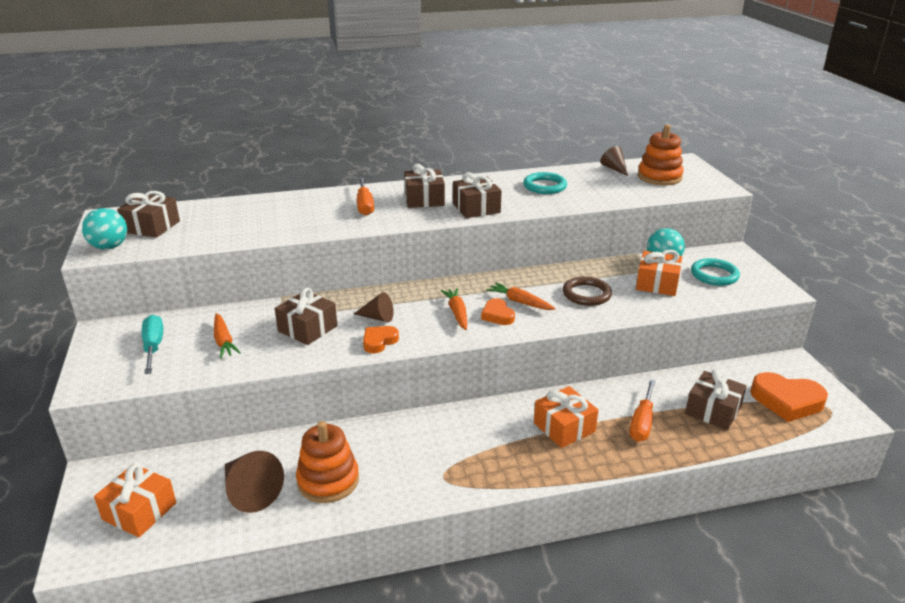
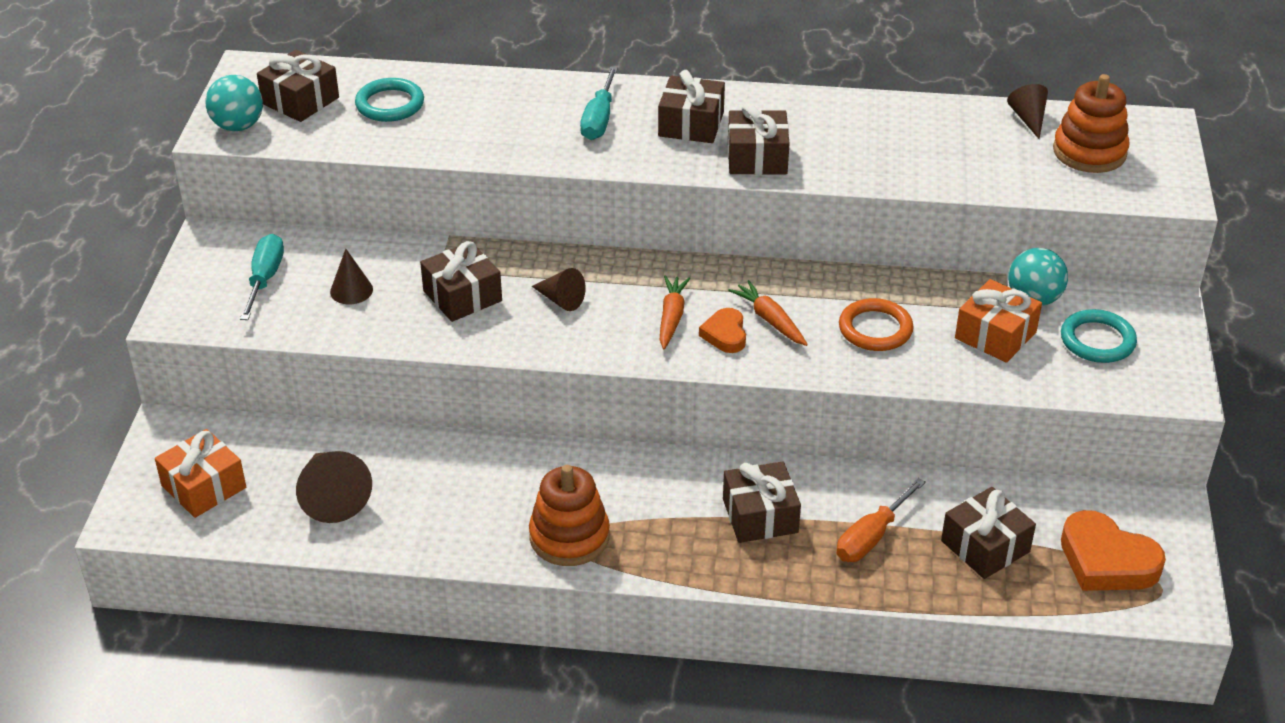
camera: 20 degrees right, 10 degrees up
orange carrot [214,313,241,358] -> brown cone [330,249,373,304]
orange stacking toy [296,421,359,503] -> orange stacking toy moved to [529,465,610,566]
orange screwdriver [357,178,374,216] -> turquoise screwdriver [580,67,618,140]
orange heart [363,326,399,353] -> none
turquoise ring [523,172,567,194] -> turquoise ring moved to [355,78,424,122]
orange gift [534,386,598,448] -> brown gift [723,461,801,543]
brown ring [563,276,612,306] -> orange ring [839,298,914,351]

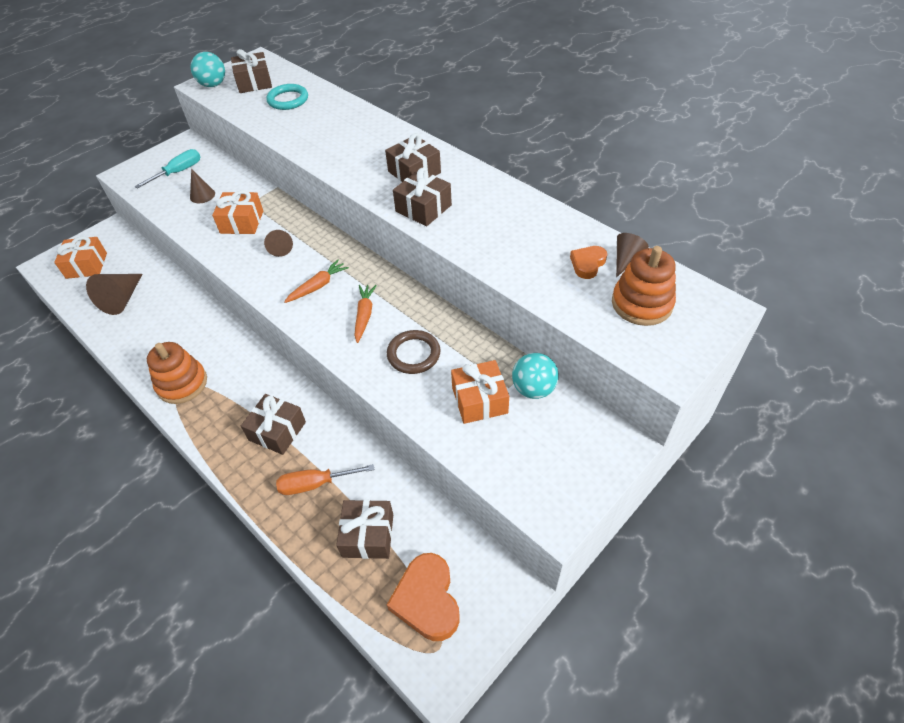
camera: 40 degrees right, 10 degrees up
brown gift [420,241,502,322] -> orange gift [212,190,263,234]
turquoise screwdriver [580,67,618,140] -> none
orange heart [699,308,746,353] -> orange heart moved to [570,246,607,279]
orange ring [839,298,914,351] -> brown ring [387,330,441,374]
turquoise ring [1061,309,1137,363] -> none

